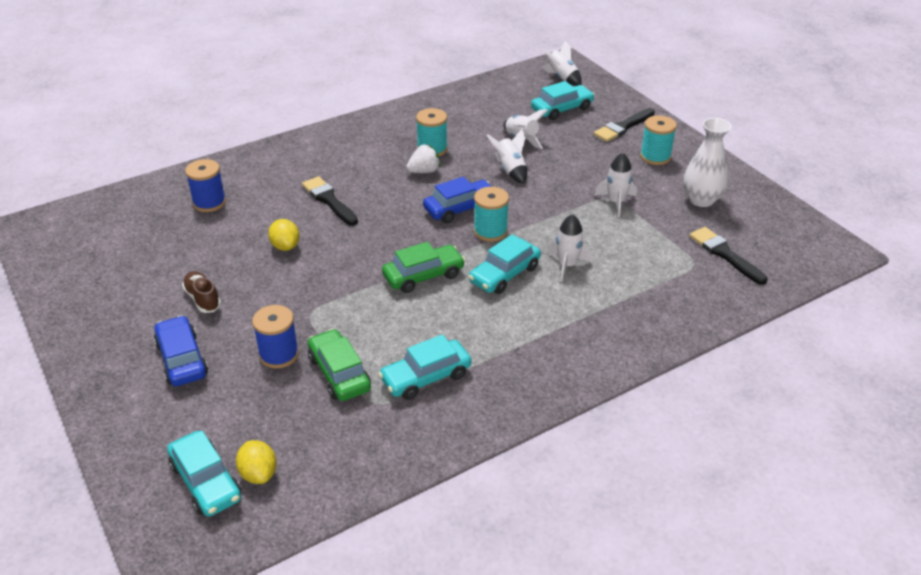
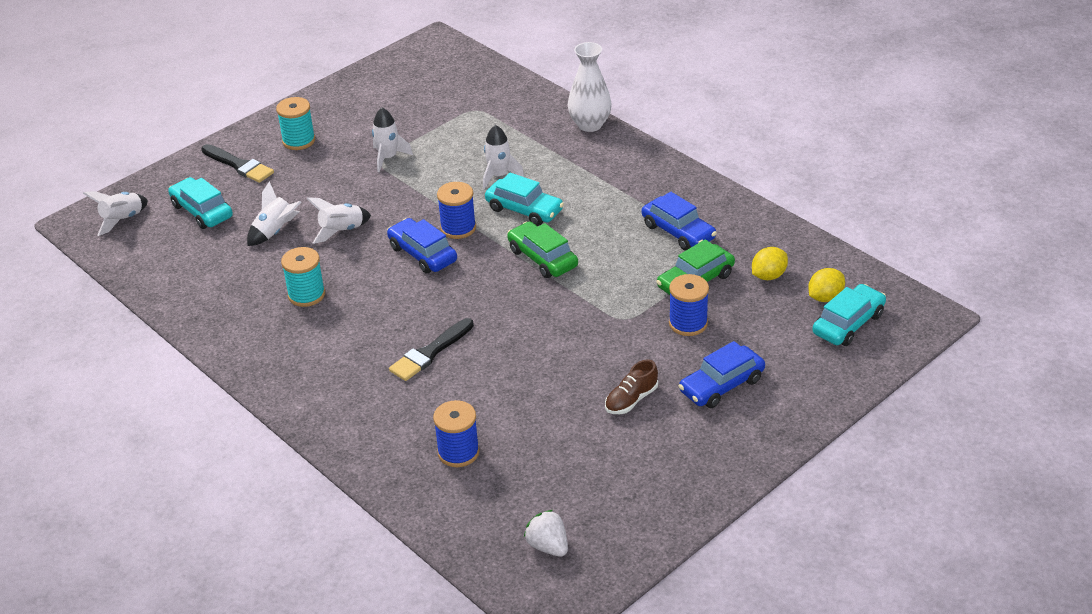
camera: 100 degrees left, 0 degrees up
yellow lemon [268,219,300,251] -> yellow lemon moved to [752,247,788,280]
turquoise car [378,334,472,400] -> blue car [642,192,717,251]
white strawberry [406,145,440,173] -> white strawberry moved to [524,510,568,557]
turquoise spool [474,187,509,242] -> blue spool [437,182,476,239]
white vase [683,118,732,207] -> white vase moved to [568,42,612,132]
black brush [690,227,767,285] -> none

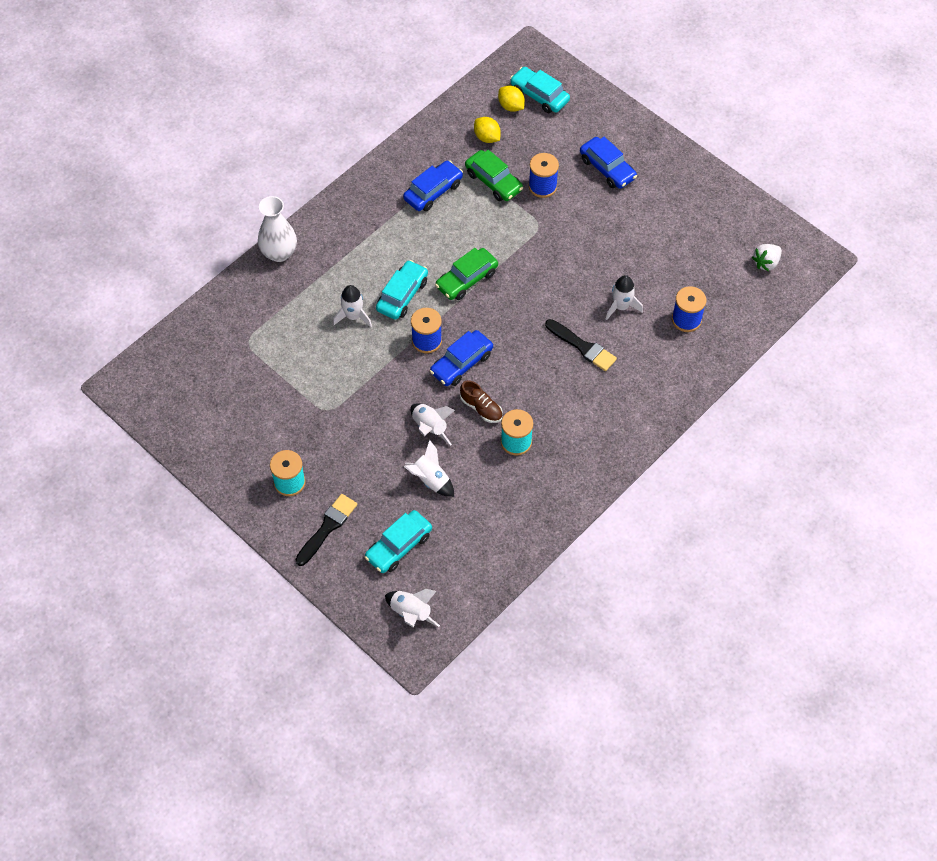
camera: 95 degrees left, 20 degrees up
white rocket [372,108,413,172] -> white rocket moved to [606,275,643,320]
brown shoe [605,359,658,414] -> brown shoe moved to [460,380,502,423]

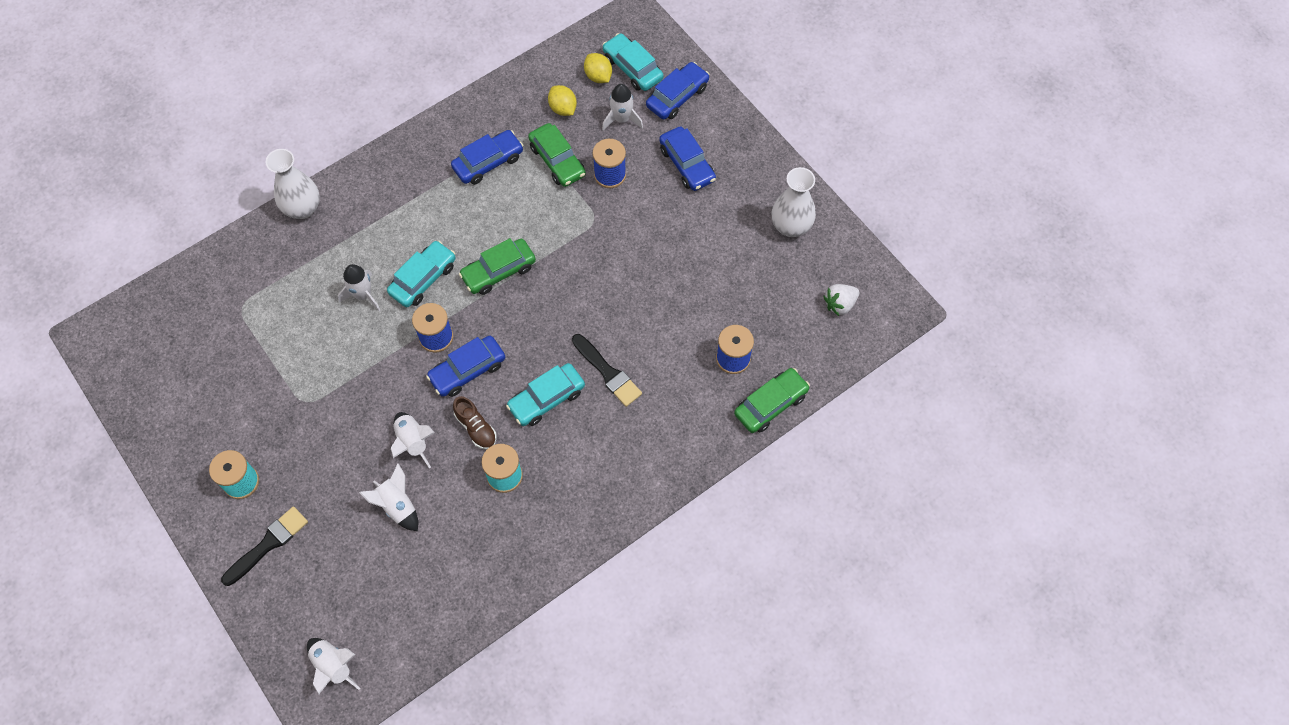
camera: 10 degrees right, 5 degrees up
turquoise car [365,510,432,573] -> turquoise car moved to [506,363,585,426]
white rocket [606,275,643,320] -> white rocket moved to [602,84,643,130]
none -> blue car [646,62,710,119]
none -> green car [734,368,810,433]
none -> white vase [771,167,816,237]

